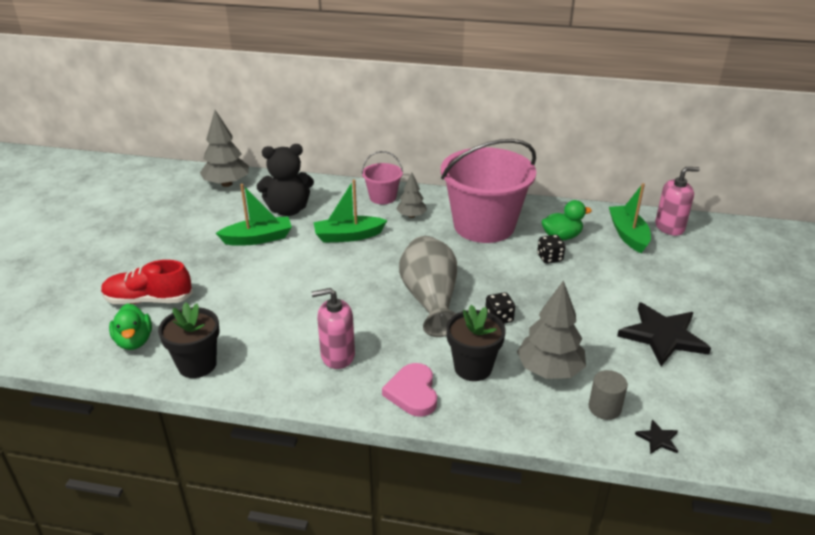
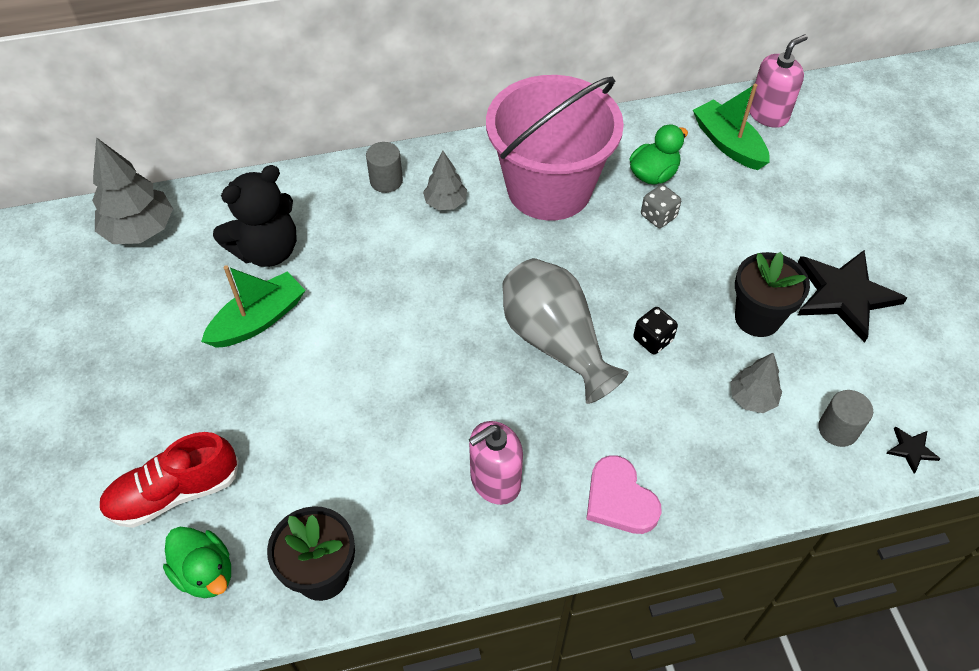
camera: 25 degrees left, 20 degrees up
green boat [314,179,387,243] -> none
pink bucket [361,151,403,204] -> grey cylinder [366,142,403,193]
black flower pot [446,305,506,381] -> black flower pot moved to [735,252,810,337]
grey tree [517,280,586,379] -> grey tree [731,353,782,413], size x0.59
black dice [537,235,565,264] -> grey dice [641,184,681,228]

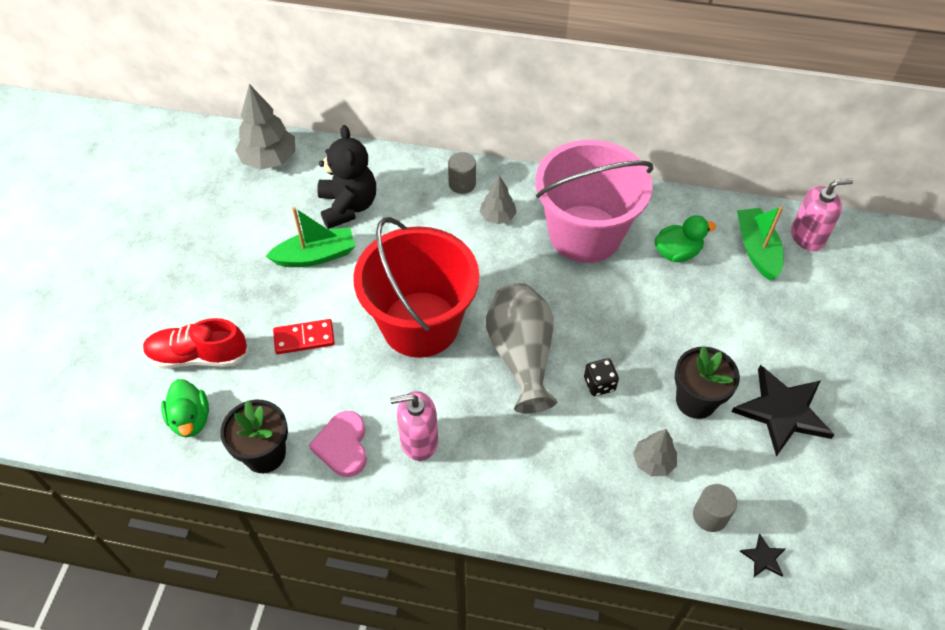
camera: 25 degrees right, 0 degrees up
black teddy bear [213,165,297,267] -> black teddy bear turned 90 degrees counterclockwise [317,125,376,229]
pink heart [586,455,662,534] -> pink heart moved to [309,411,367,477]
grey dice [641,184,681,228] -> none
none -> red domino [273,319,335,354]
none -> red bucket [353,217,479,358]

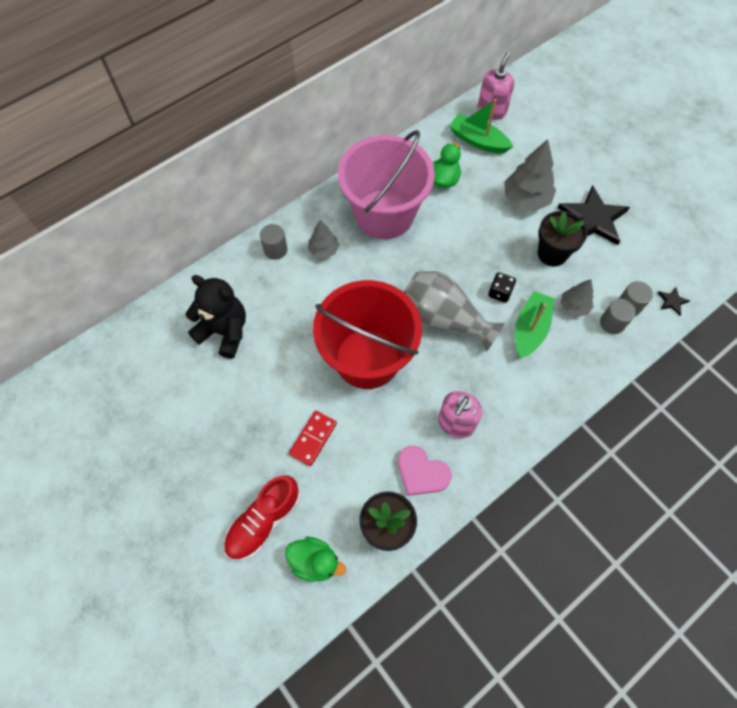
camera: 50 degrees left, 10 degrees up
grey tree [235,84,295,170] -> grey tree moved to [504,139,556,211]
green boat [266,207,355,267] -> green boat moved to [515,291,555,358]
none -> grey cylinder [600,299,636,334]

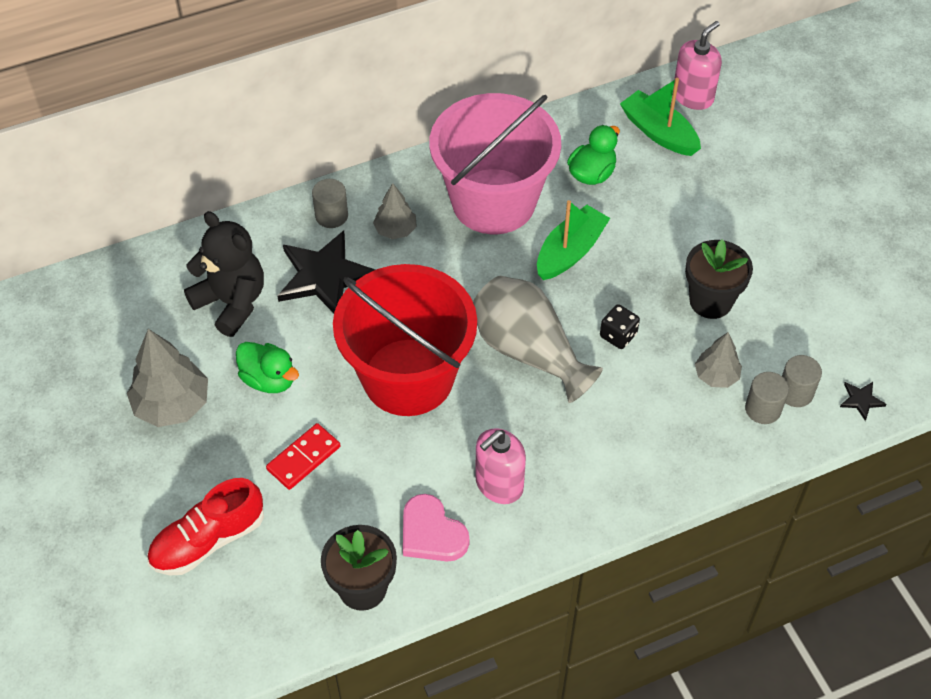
camera: 15 degrees right, 10 degrees down
green duck [285,537,346,582] -> green duck moved to [236,342,299,393]
grey tree [504,139,556,211] -> grey tree moved to [127,329,208,427]
green boat [515,291,555,358] -> green boat moved to [537,200,610,280]
black star [557,185,630,245] -> black star moved to [278,230,375,313]

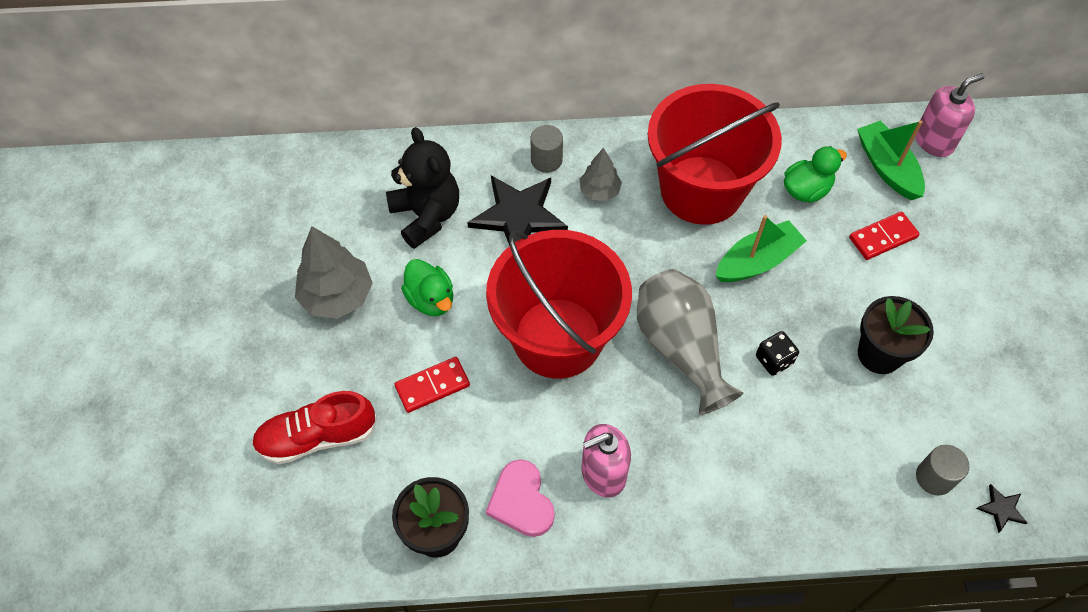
camera: 20 degrees right, 5 degrees up
pink bucket [429,93,561,234] -> red bucket [647,84,782,225]
grey tree [695,332,742,388] -> none
grey cylinder [745,372,789,424] -> none
none -> red domino [849,211,920,260]

